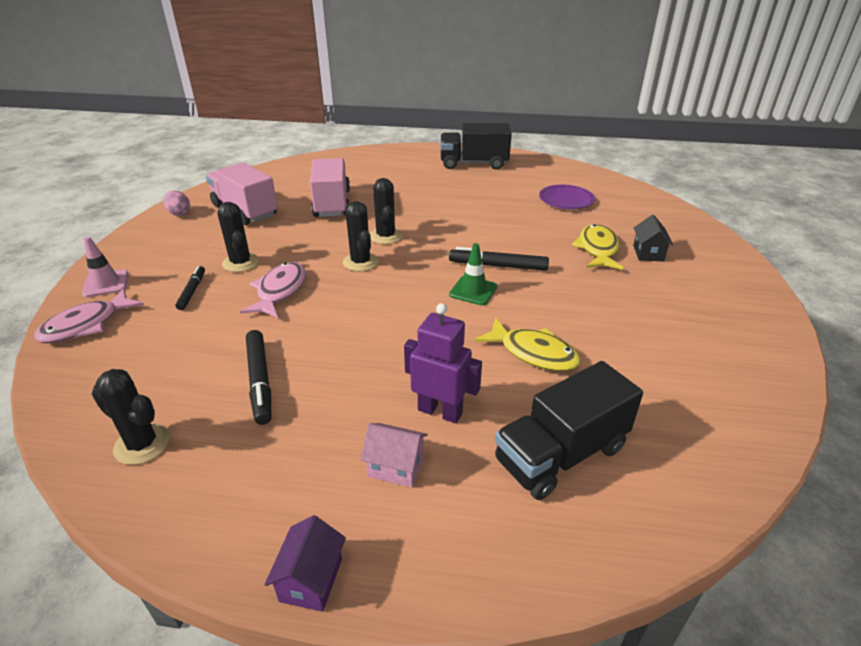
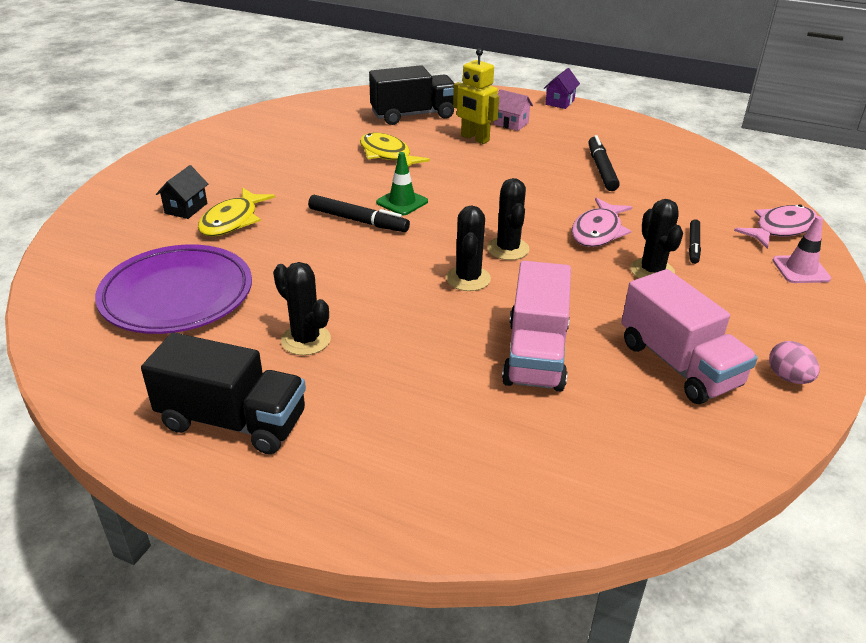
camera: 165 degrees left, 0 degrees up
black cactus [92,369,170,465] -> black cactus moved to [273,262,331,355]
purple robot [404,303,482,423] -> yellow robot [453,49,499,144]
purple plate [539,185,595,209] -> purple plate [95,244,252,334], size x1.77

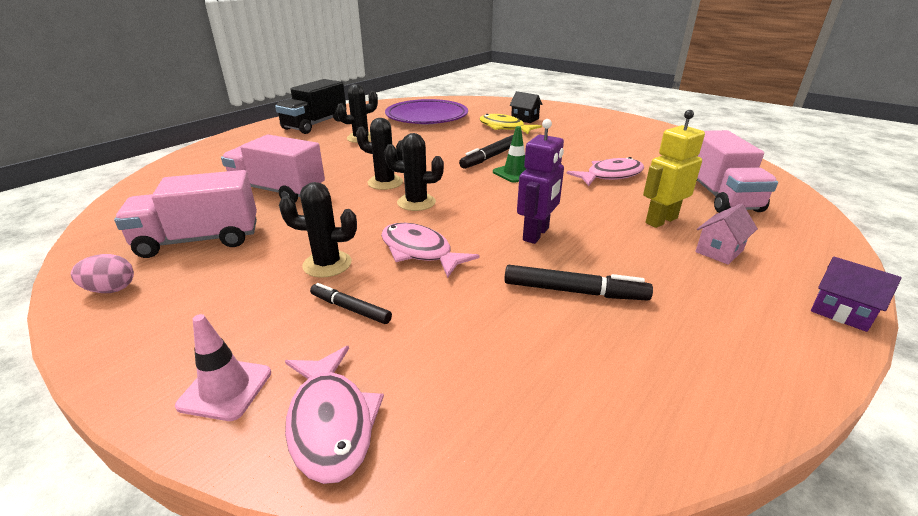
camera: 105 degrees right, 5 degrees down
yellow fish [360,133,430,167] -> pink fish [566,157,644,186]
black truck [369,65,455,125] -> pink truck [697,130,778,213]
none -> purple robot [517,119,564,244]

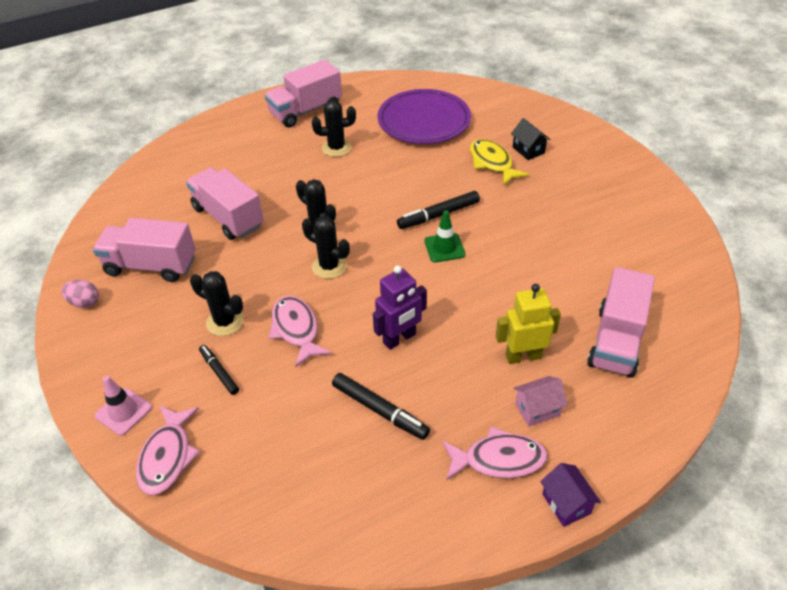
camera: 25 degrees right, 15 degrees up
black truck [275,79,346,134] -> pink truck [265,60,342,128]
pink fish [566,157,644,186] -> pink fish moved to [442,426,548,480]

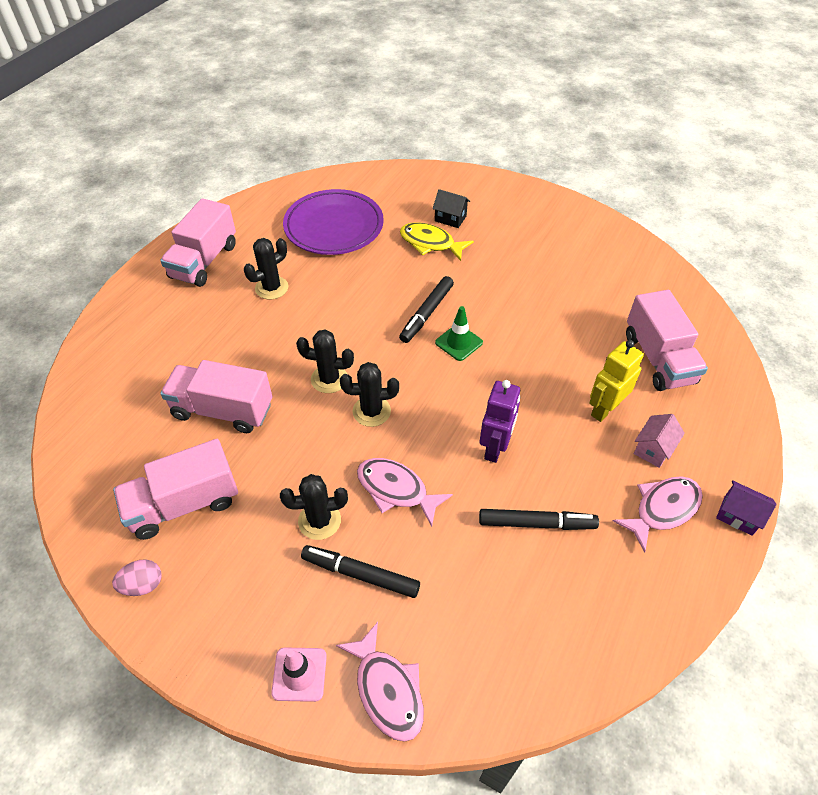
camera: 35 degrees left, 5 degrees up
black marker [199,345,239,395] -> black marker [301,545,420,598], size x1.55

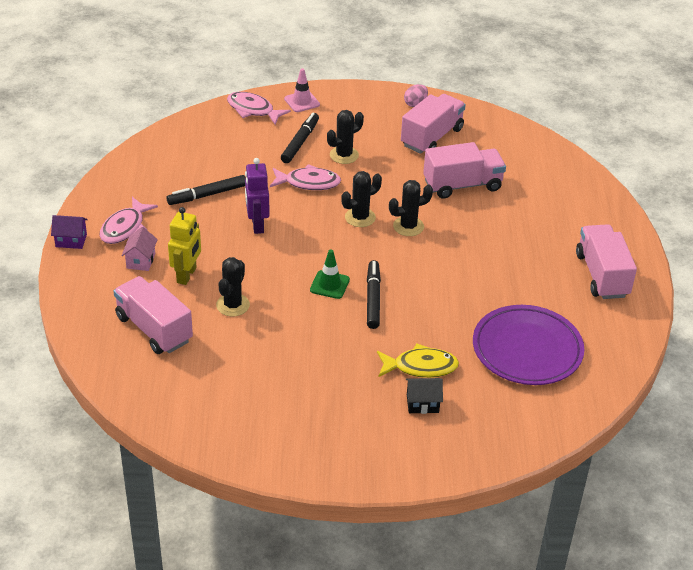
camera: 150 degrees right, 10 degrees down
black cactus [244,238,288,300] -> black cactus moved to [216,257,250,316]
black marker [301,545,420,598] -> black marker turned 60 degrees counterclockwise [281,113,319,163]

